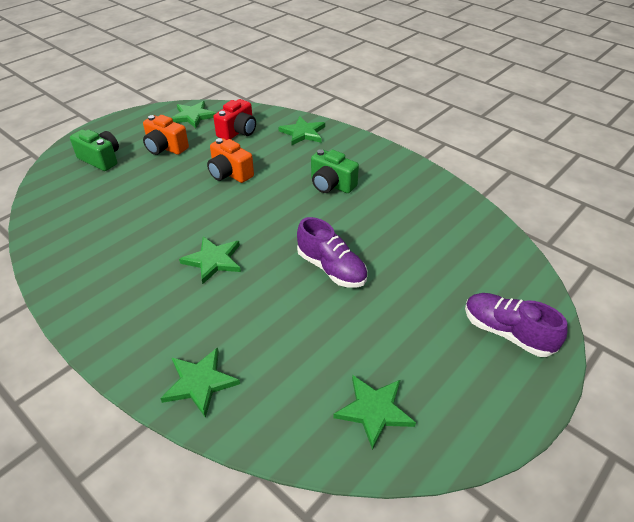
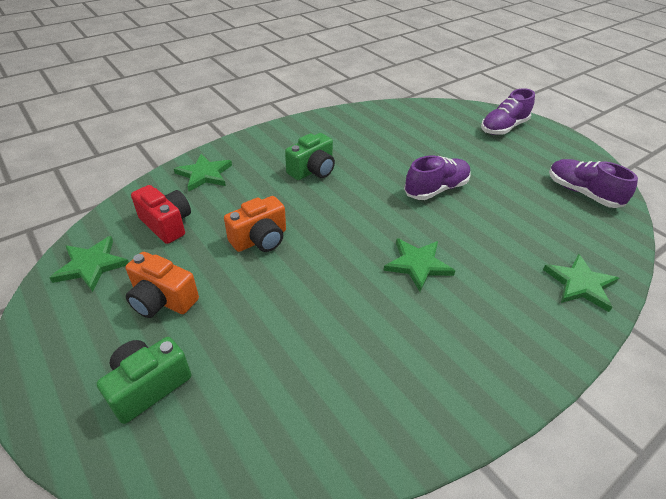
camera: 80 degrees left, 0 degrees up
orange camera [143,115,189,155] -> orange camera turned 75 degrees clockwise [125,252,199,318]
green star [333,375,416,450] -> purple shoe [549,159,638,208]

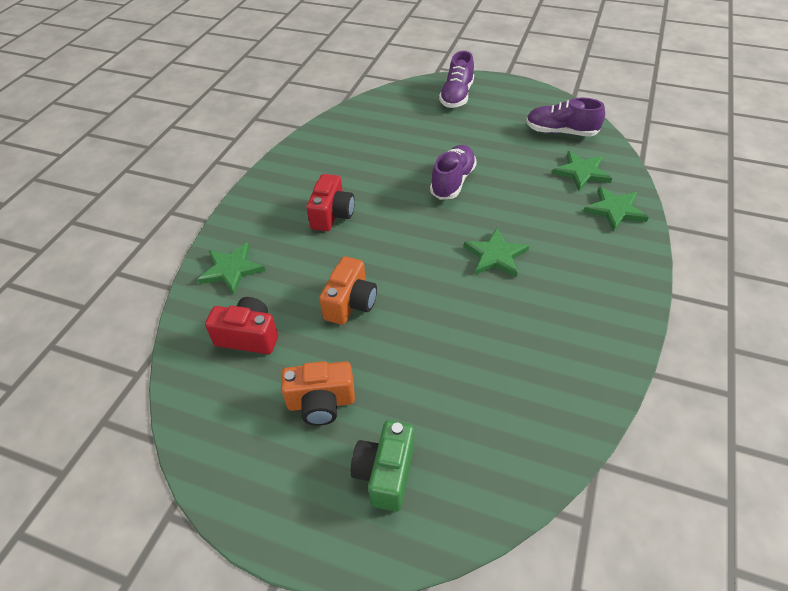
camera: 30 degrees left, 5 degrees up
green star [49,236,129,292] -> green star moved to [552,151,612,191]
green camera [285,133,335,180] -> red camera [306,174,355,231]

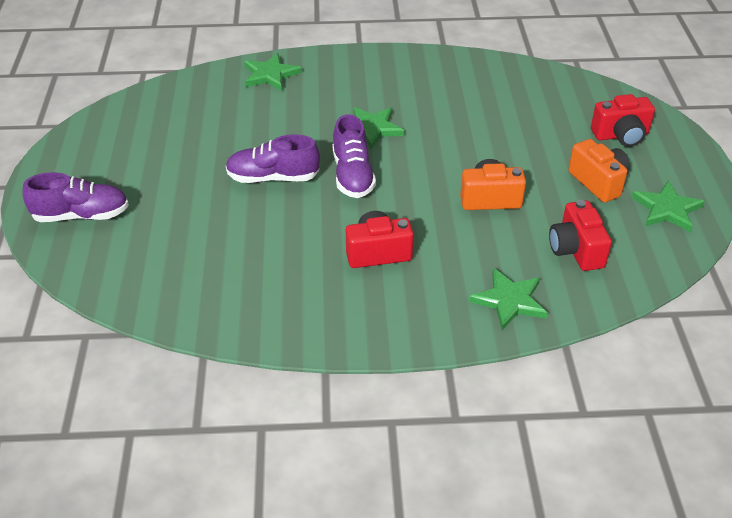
camera: 115 degrees left, 5 degrees down
green camera [351,421,414,512] -> red camera [591,94,655,147]
purple shoe [526,97,605,137] -> purple shoe moved to [332,114,376,198]
green star [552,151,612,191] -> green star moved to [632,181,705,232]

